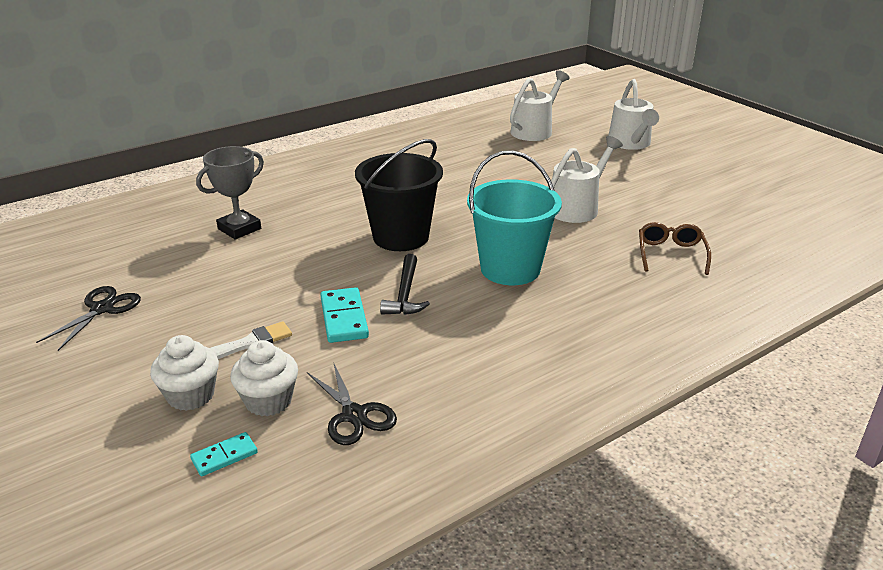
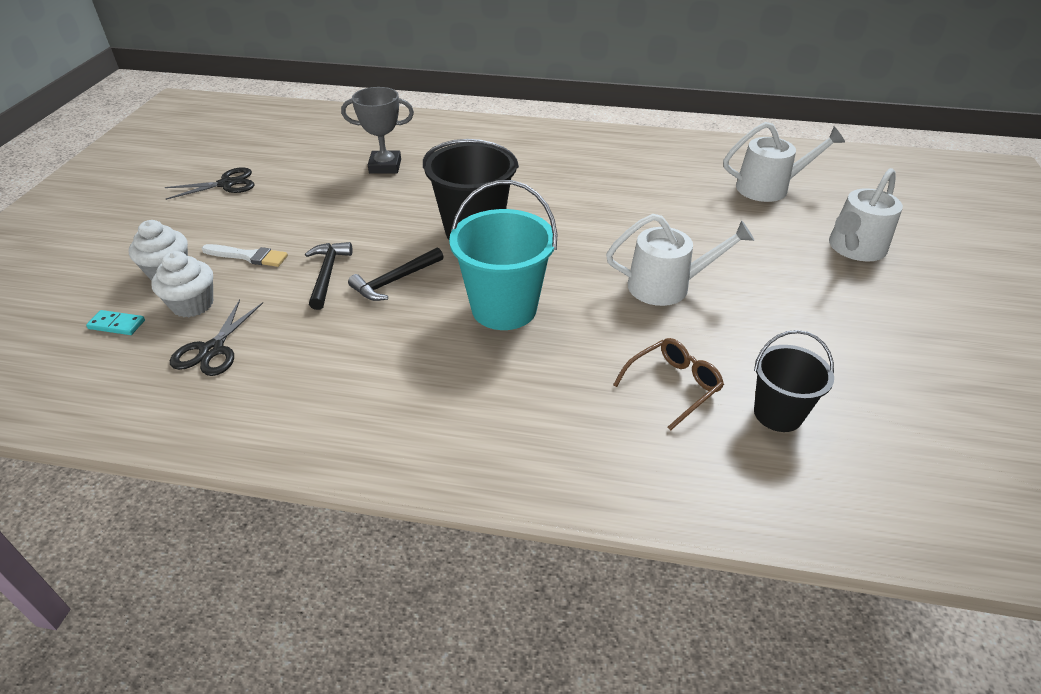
camera: 45 degrees right, 10 degrees up
turquoise domino [320,287,369,343] -> black hammer [305,242,352,310]
none -> black bucket [754,330,834,432]

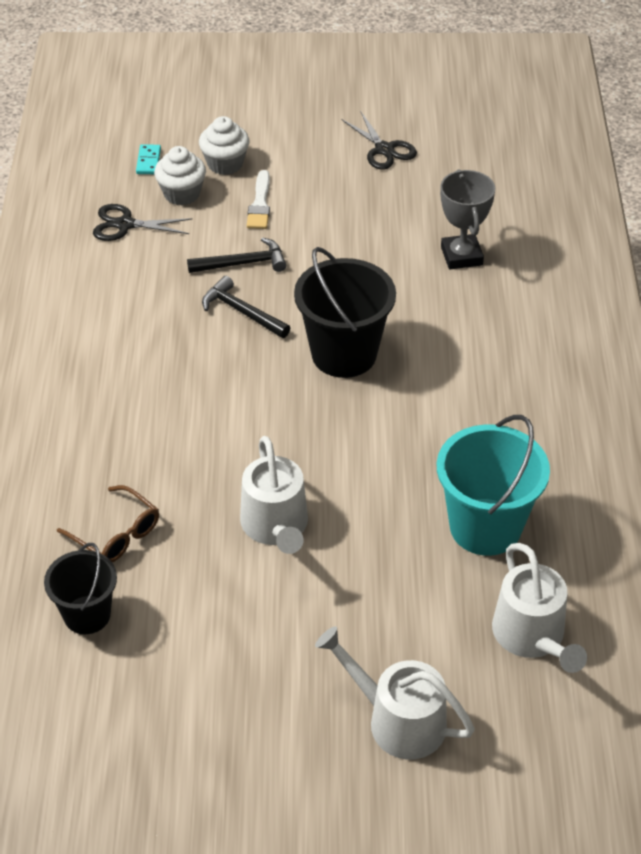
camera: 80 degrees right, 5 degrees up
turquoise bucket [449,180,557,330] -> turquoise bucket moved to [437,415,550,556]

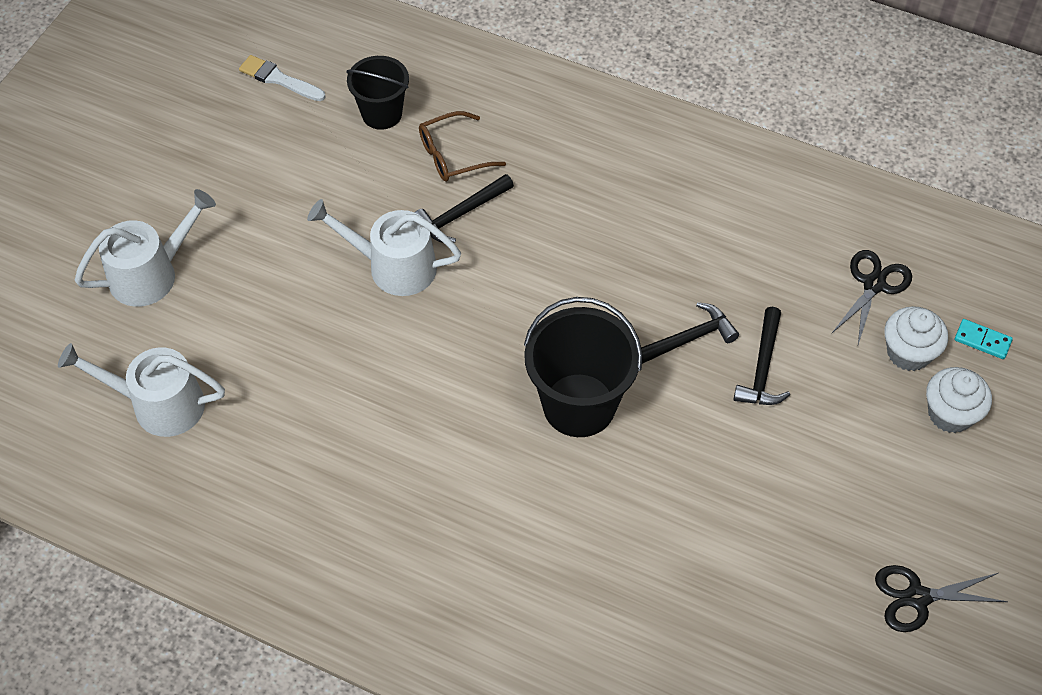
camera: 115 degrees right, 10 degrees up
white brush [247,170,270,229] -> white brush moved to [239,55,326,101]
turquoise bucket [437,415,550,556] -> none
grey trophy [440,169,495,269] -> none
none -> black hammer [415,174,514,243]

